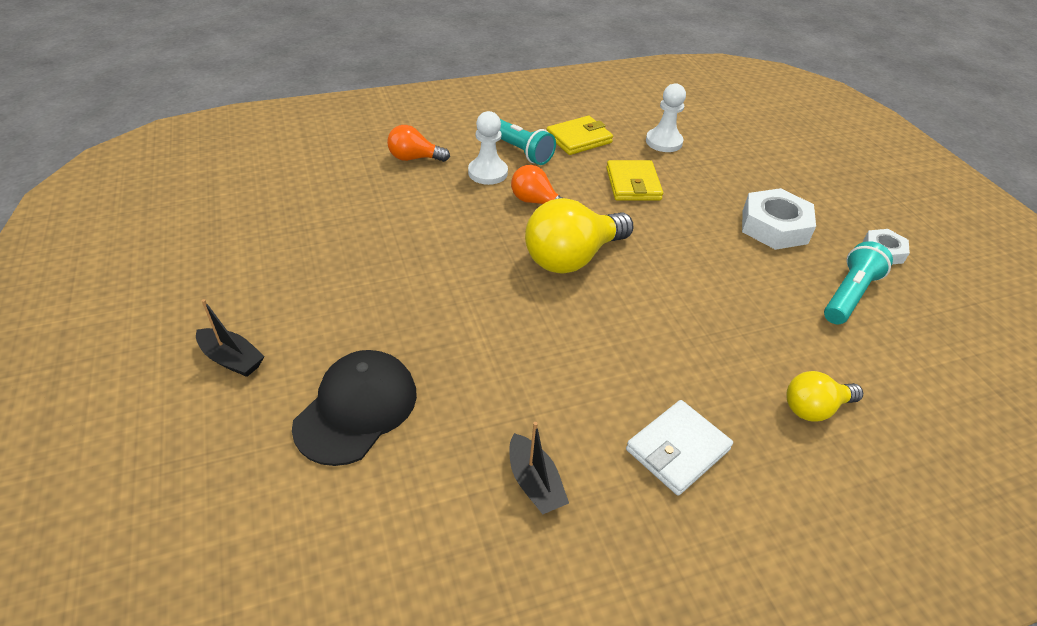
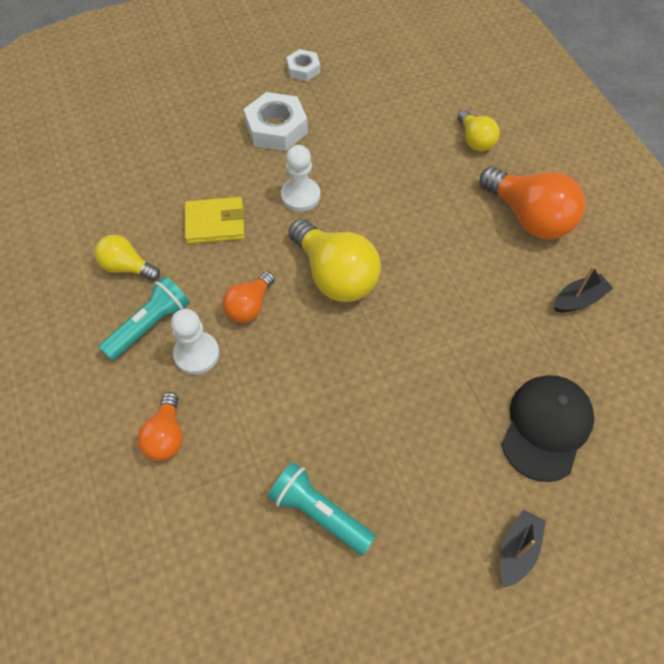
camera: 90 degrees left, 15 degrees up
black cap [292,350,417,466] -> black cap turned 90 degrees clockwise [501,375,594,482]
yellow wallet [547,116,613,155] -> yellow light bulb [95,235,160,281]
white wallet [626,400,733,495] -> orange light bulb [480,167,585,239]
white pawn [646,83,686,152] -> white pawn moved to [281,145,320,212]
turquoise flashlight [824,241,893,324] -> turquoise flashlight moved to [268,462,376,555]

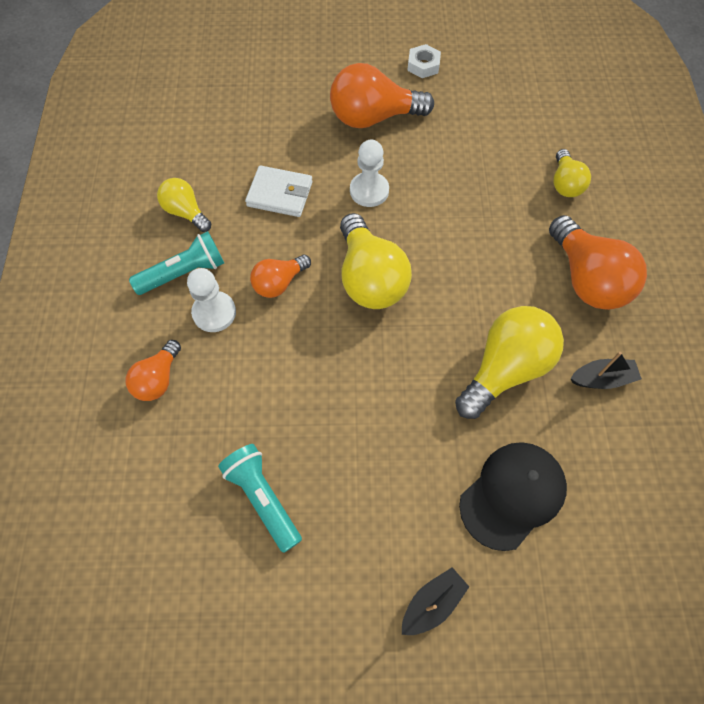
camera: 20 degrees right, 5 degrees up
yellow wallet [185,197,245,244] -> white wallet [245,165,313,217]
white nut [244,92,308,151] -> orange light bulb [330,63,434,128]
none -> yellow light bulb [455,306,564,419]

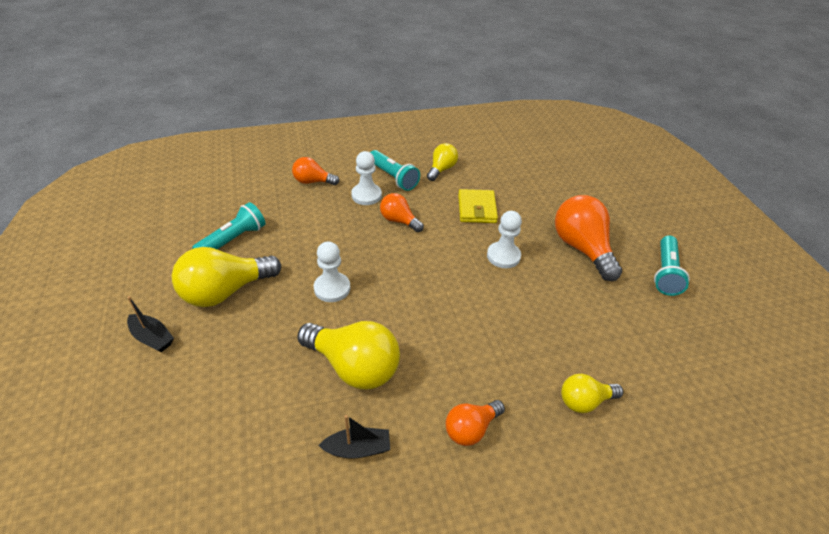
camera: 75 degrees right, 20 degrees down
white wallet [245,165,313,217] -> yellow wallet [458,189,498,223]
yellow light bulb [340,213,412,309] -> yellow light bulb moved to [172,247,281,307]
white nut [407,44,441,78] -> turquoise flashlight [654,236,690,296]
black cap [459,442,567,551] -> none
orange light bulb [549,215,647,310] -> orange light bulb [446,400,505,446], size x0.56
black boat [570,352,642,389] -> black boat turned 75 degrees counterclockwise [318,415,390,458]
none -> white pawn [314,241,350,302]

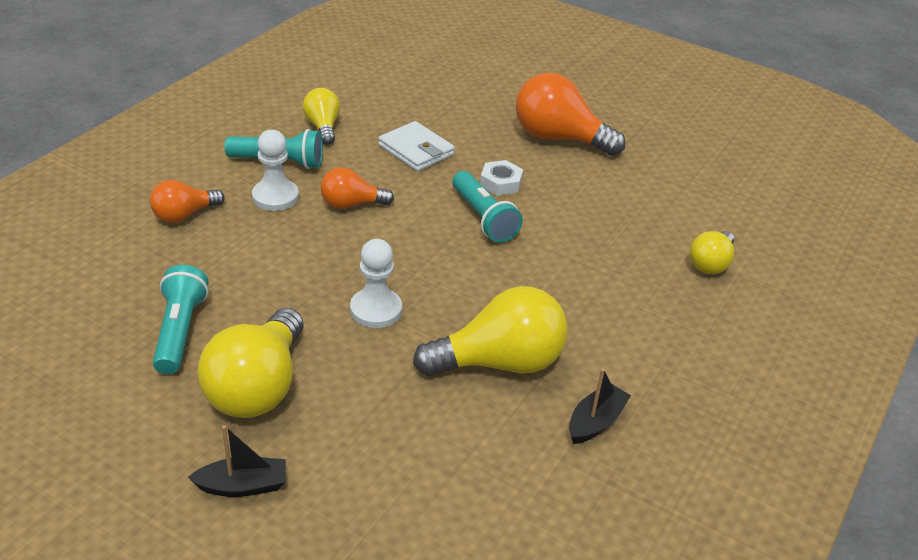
camera: 45 degrees left, 5 degrees down
orange light bulb [446,400,505,446] -> none
yellow wallet [458,189,498,223] -> white wallet [378,121,455,172]
white pawn [487,211,522,268] -> white nut [480,160,523,196]
turquoise flashlight [654,236,690,296] -> turquoise flashlight moved to [453,171,523,243]

